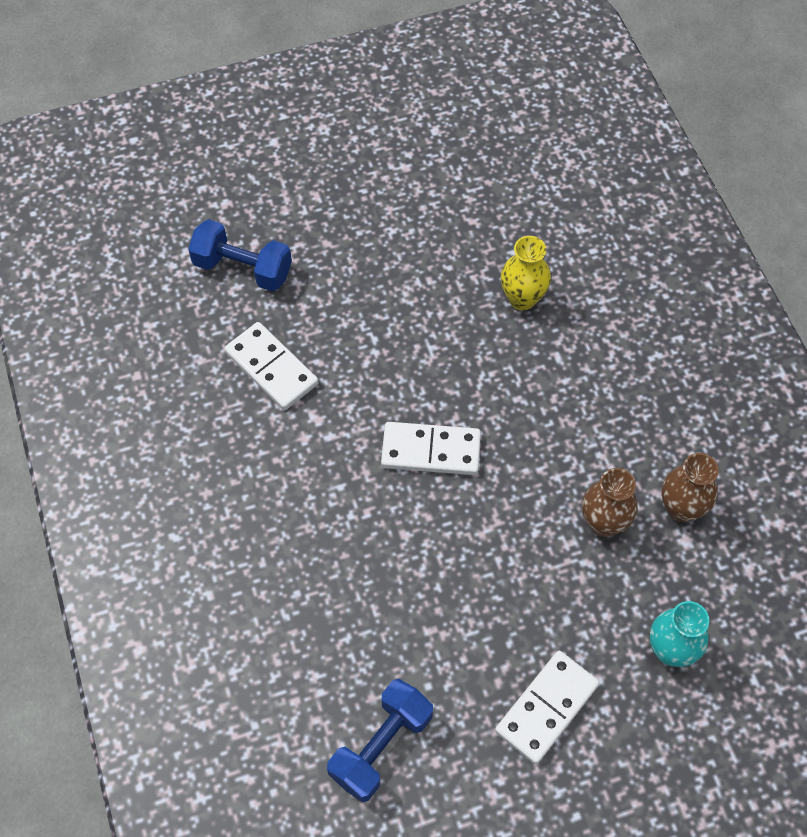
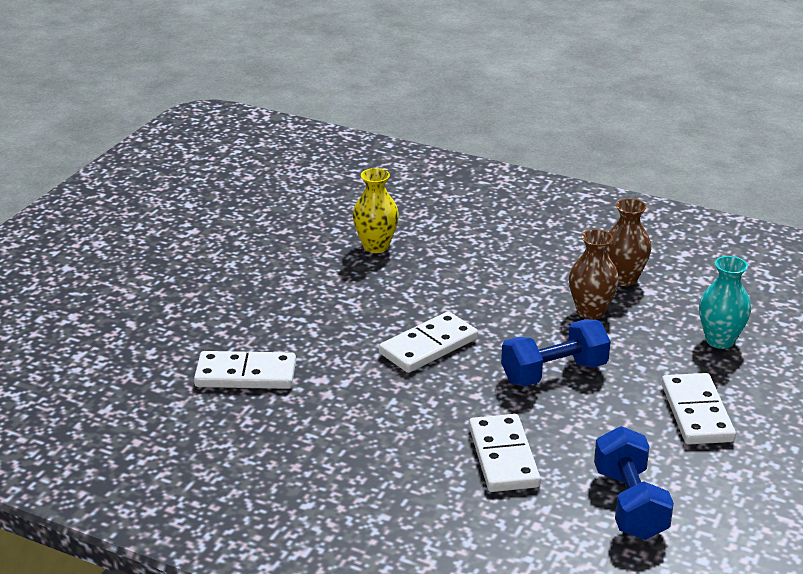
camera: 45 degrees left, 30 degrees down
blue dumbbell [188,219,292,291] -> blue dumbbell moved to [501,319,611,386]
none -> white domino [469,414,541,492]

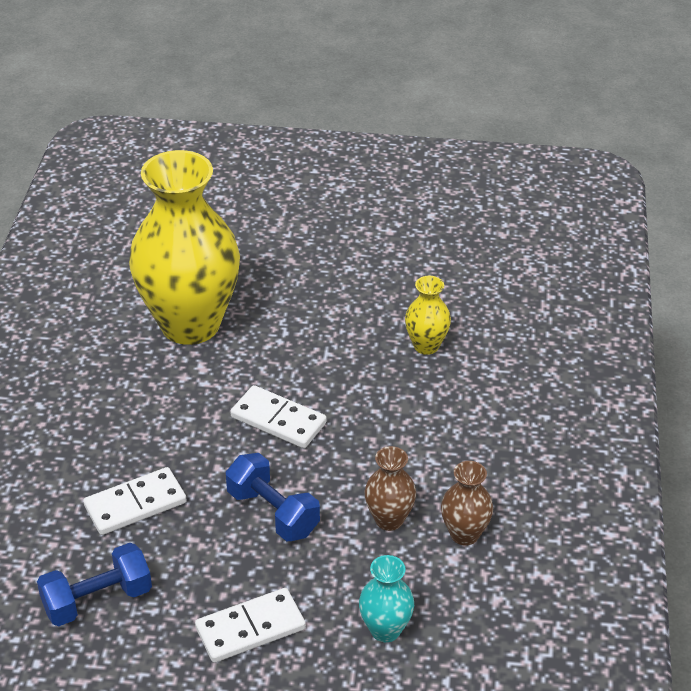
camera: 70 degrees right, 10 degrees up
white domino [194,351,296,389] -> yellow vase [129,150,240,345]

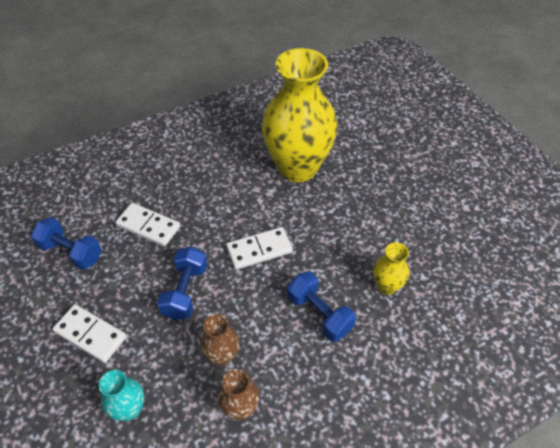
camera: 55 degrees right, 10 degrees up
white domino [230,385,327,448] -> white domino turned 75 degrees clockwise [226,227,293,270]
none -> blue dumbbell [287,272,356,342]

